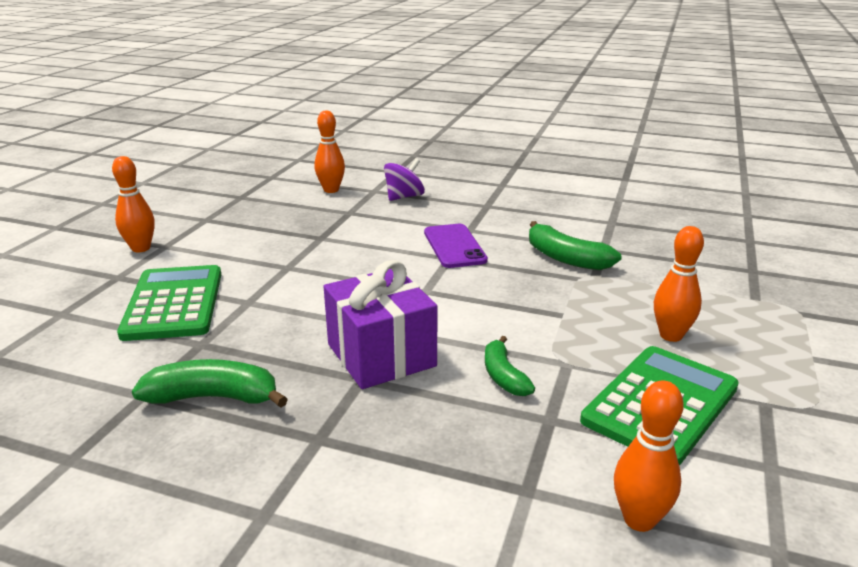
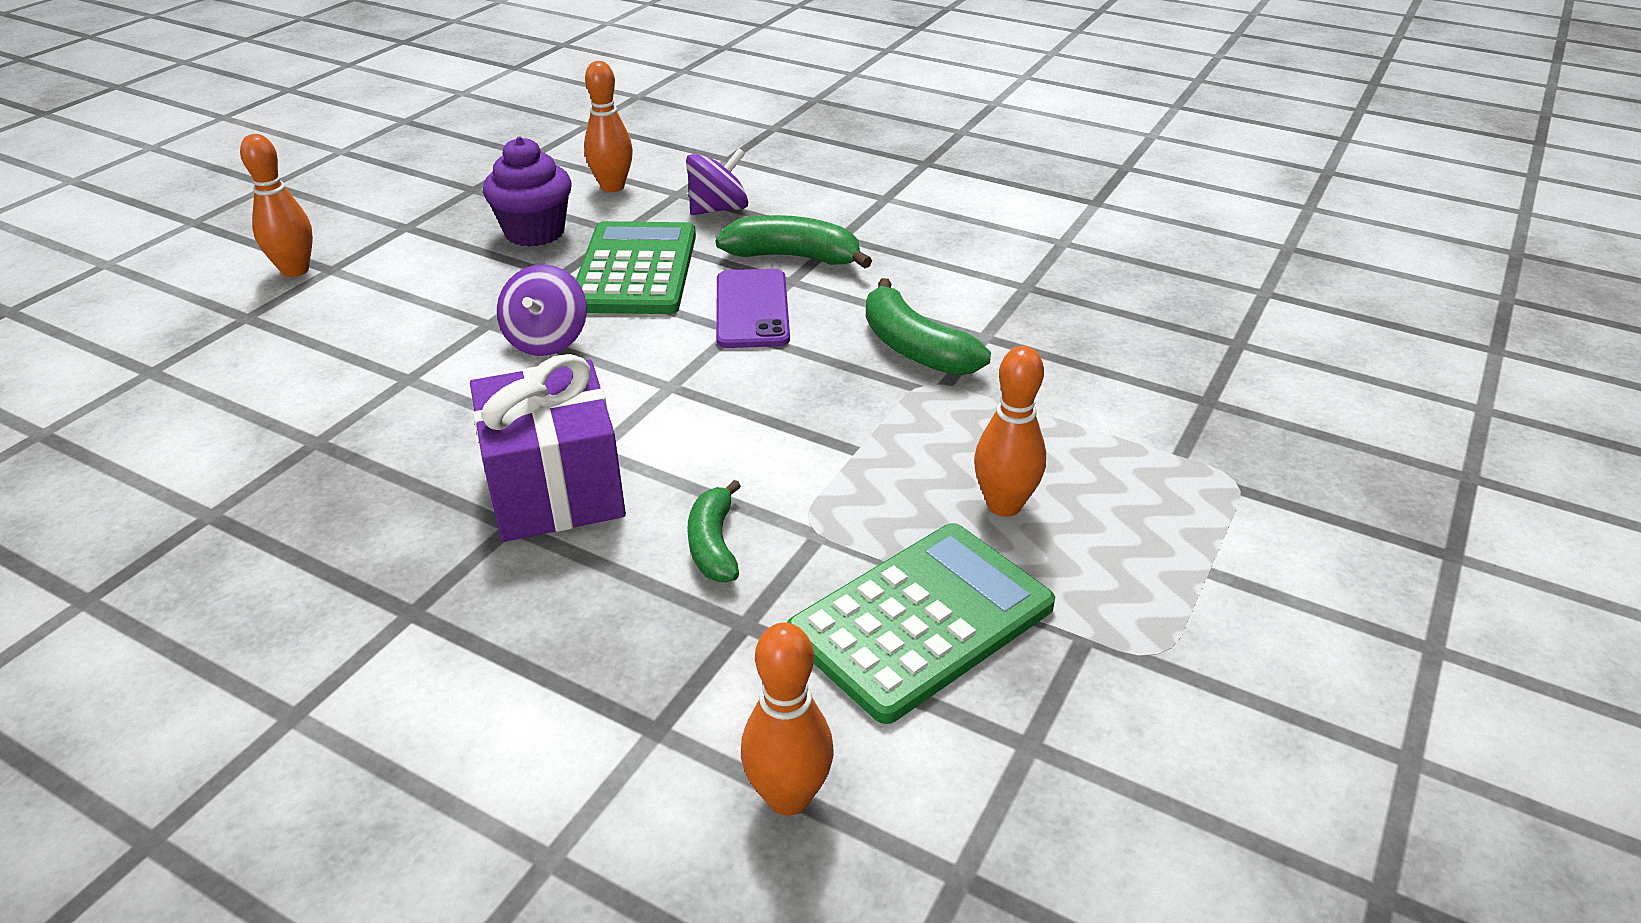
camera: 10 degrees right, 10 degrees up
green calculator [117,265,221,341] -> green calculator moved to [576,221,696,314]
green banana [132,359,288,408] -> green banana moved to [716,215,872,268]
none -> purple cupcake [483,137,571,247]
none -> purple spinning top [497,264,587,356]

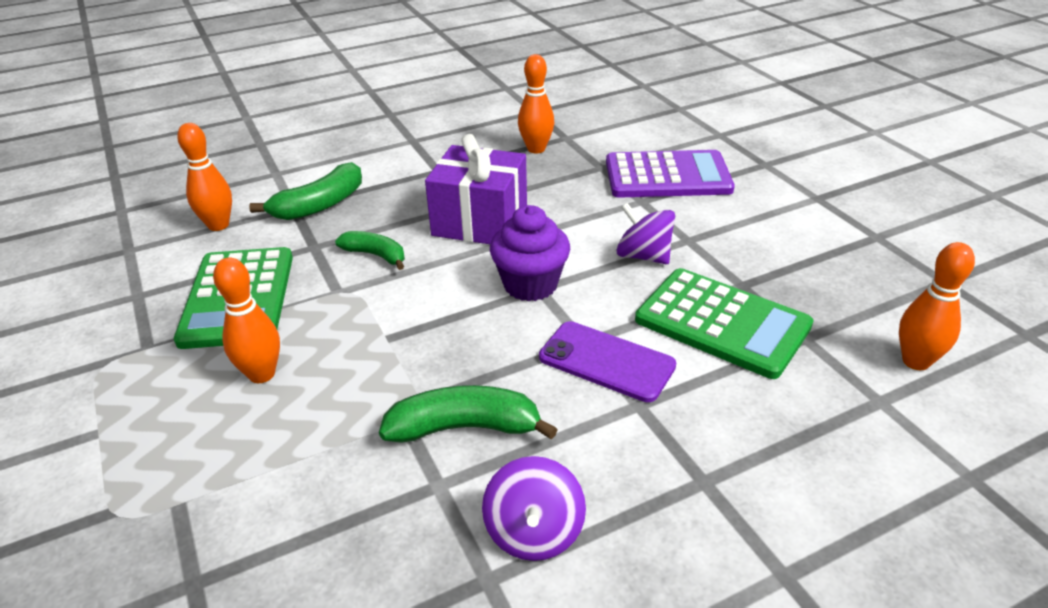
camera: 125 degrees right, 0 degrees up
orange bowling pin [240,134,313,277] -> orange bowling pin moved to [518,54,554,154]
purple cupcake [483,137,571,247] -> purple cupcake moved to [490,205,570,301]
purple spinning top [686,148,748,215] -> purple spinning top moved to [482,456,586,561]
green banana [716,215,872,268] -> green banana moved to [249,162,362,220]
none -> purple calculator [606,150,735,198]

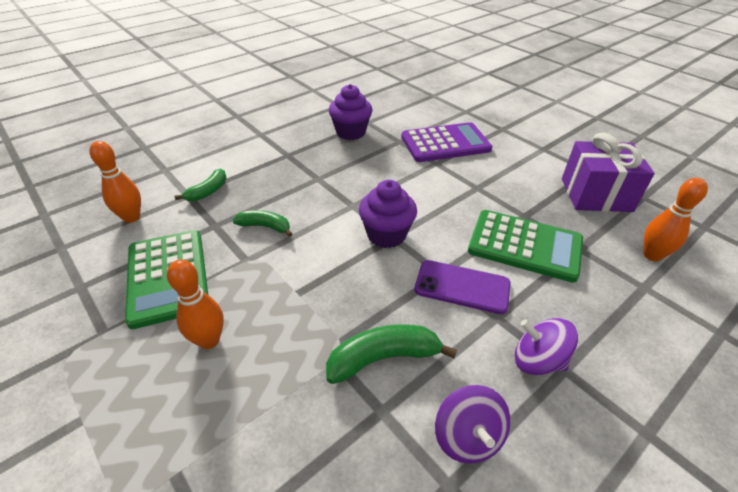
camera: 15 degrees left, 5 degrees up
green banana [249,162,362,220] -> green banana [175,169,227,201], size x0.65
purple gift [425,134,527,244] -> purple gift moved to [562,132,655,212]
orange bowling pin [518,54,554,154] -> purple cupcake [329,84,372,140]
purple spinning top [616,203,675,264] -> purple spinning top moved to [515,318,578,375]

